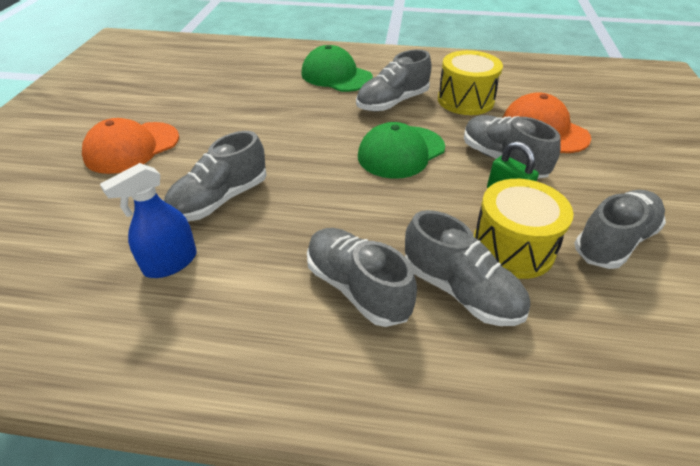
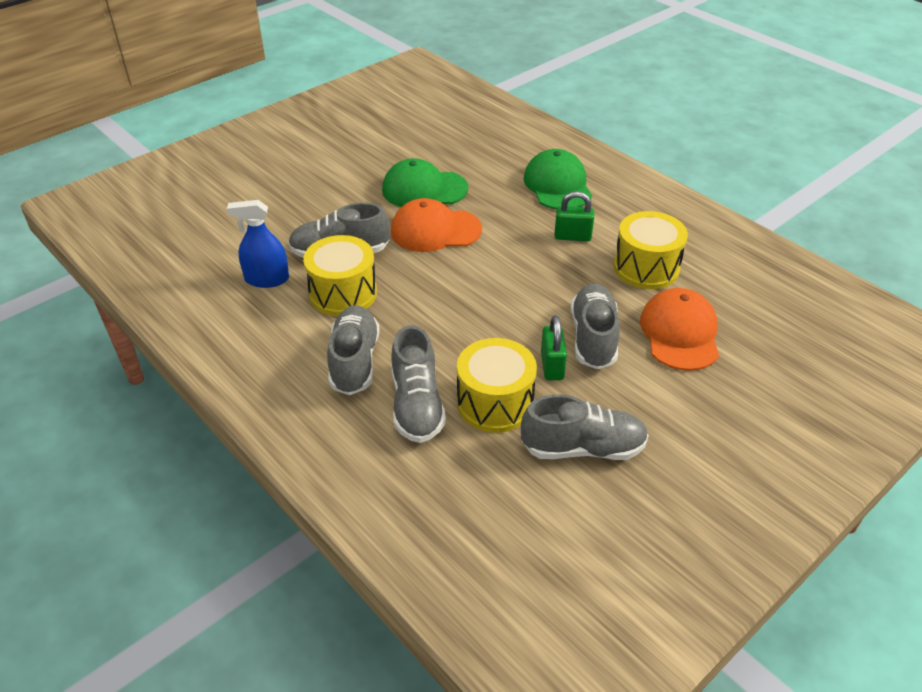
camera: 40 degrees right, 0 degrees up
orange cap [82,118,179,174] -> orange cap moved to [391,198,482,252]
grey shoe [356,49,431,112] -> green padlock [554,191,594,242]
green cap [358,122,445,179] -> green cap moved to [382,158,469,207]
none -> yellow drum [303,235,377,316]

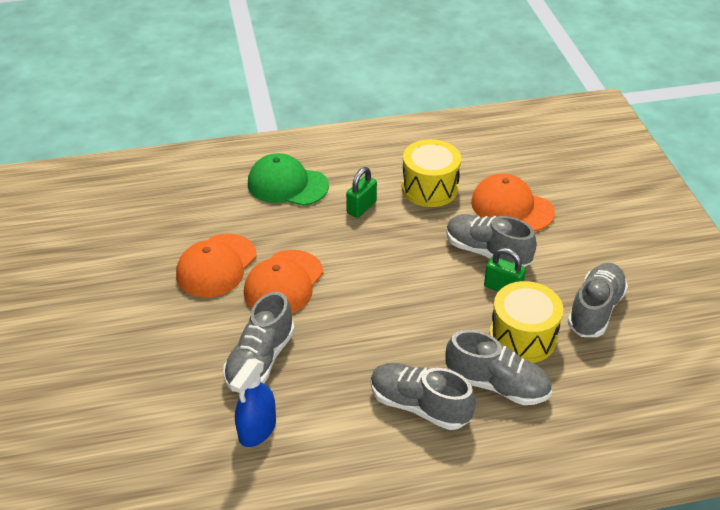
camera: 60 degrees left, 0 degrees up
yellow drum [303,235,377,316] -> none
green cap [382,158,469,207] -> orange cap [176,233,257,298]

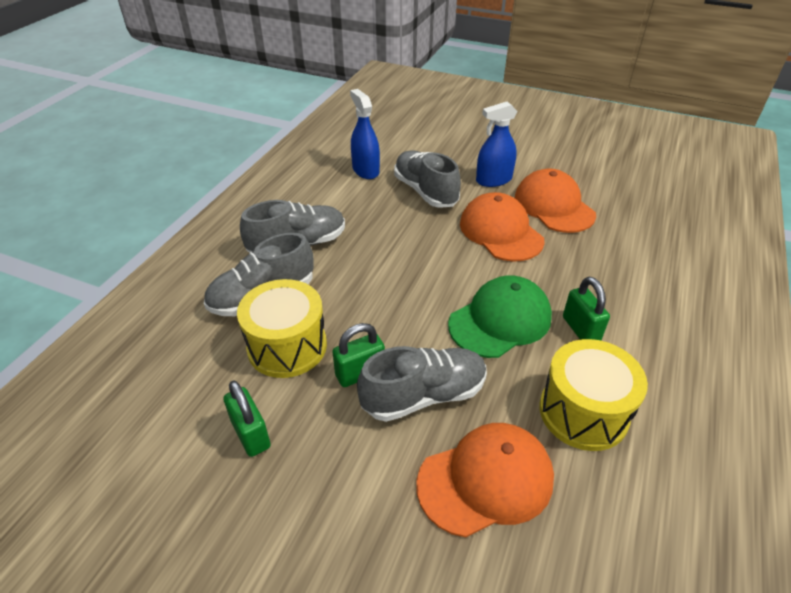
camera: 125 degrees right, 0 degrees up
green cap [248,153,329,206] -> green cap moved to [448,275,552,358]
grey shoe [567,263,628,337] -> green padlock [223,381,271,457]
none -> blue spray bottle [476,101,517,187]

